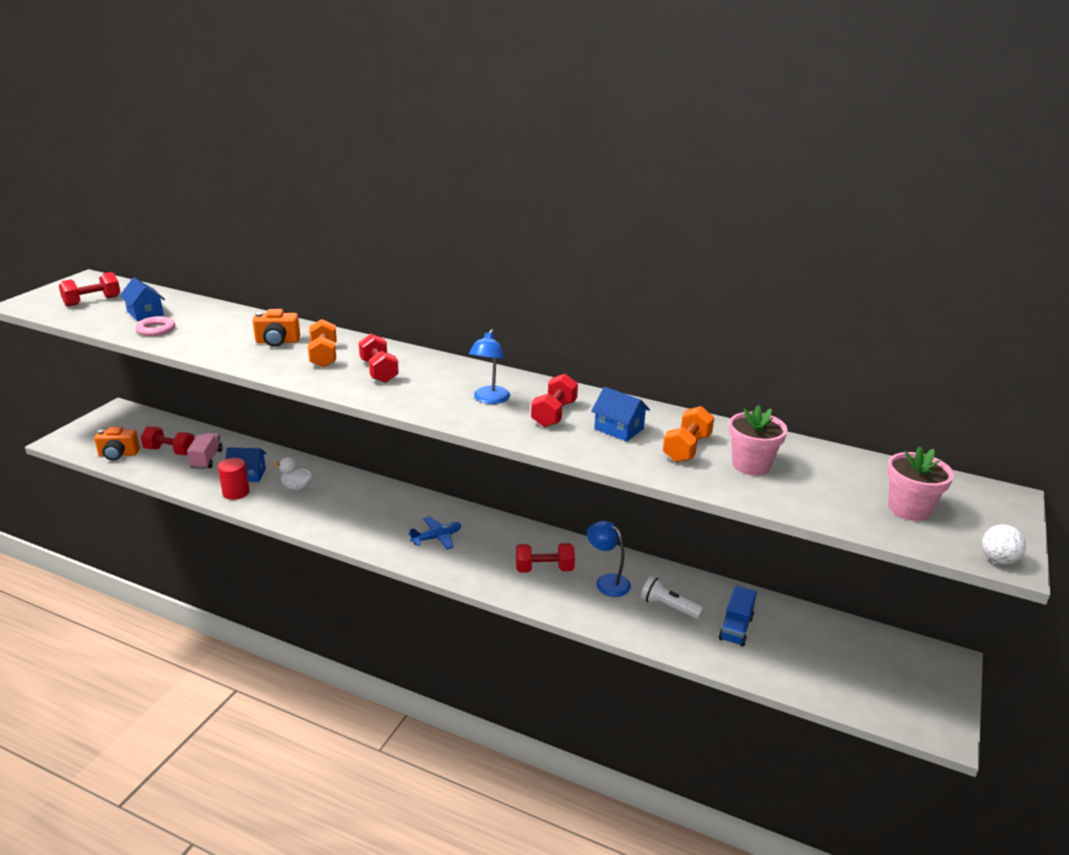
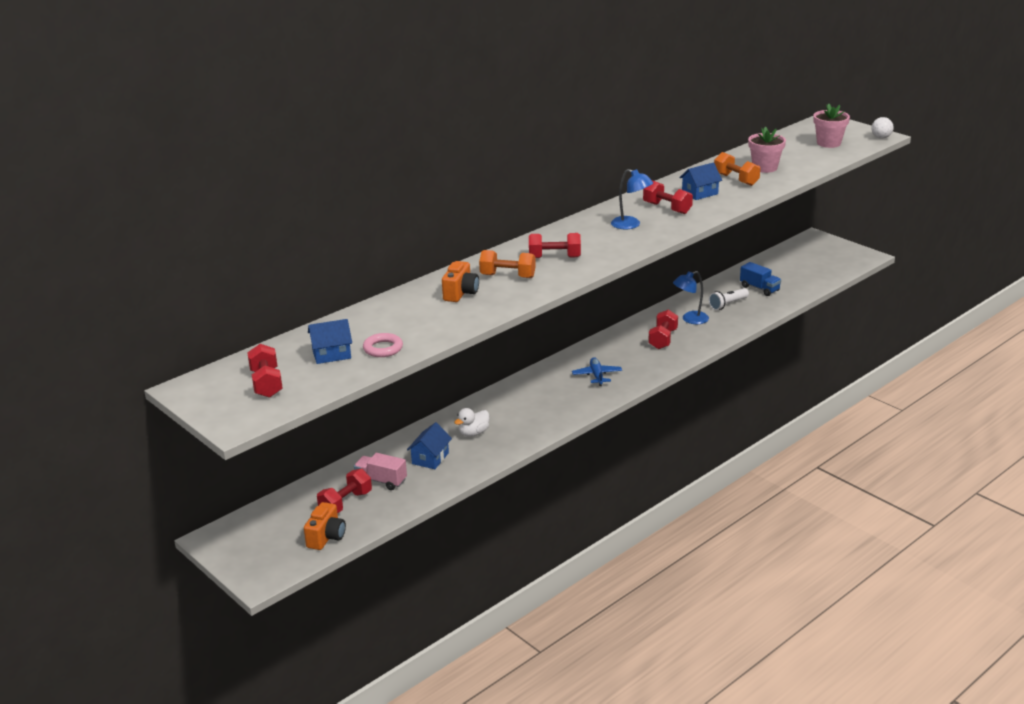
camera: 65 degrees left, 0 degrees up
red cylinder [218,458,249,500] -> none

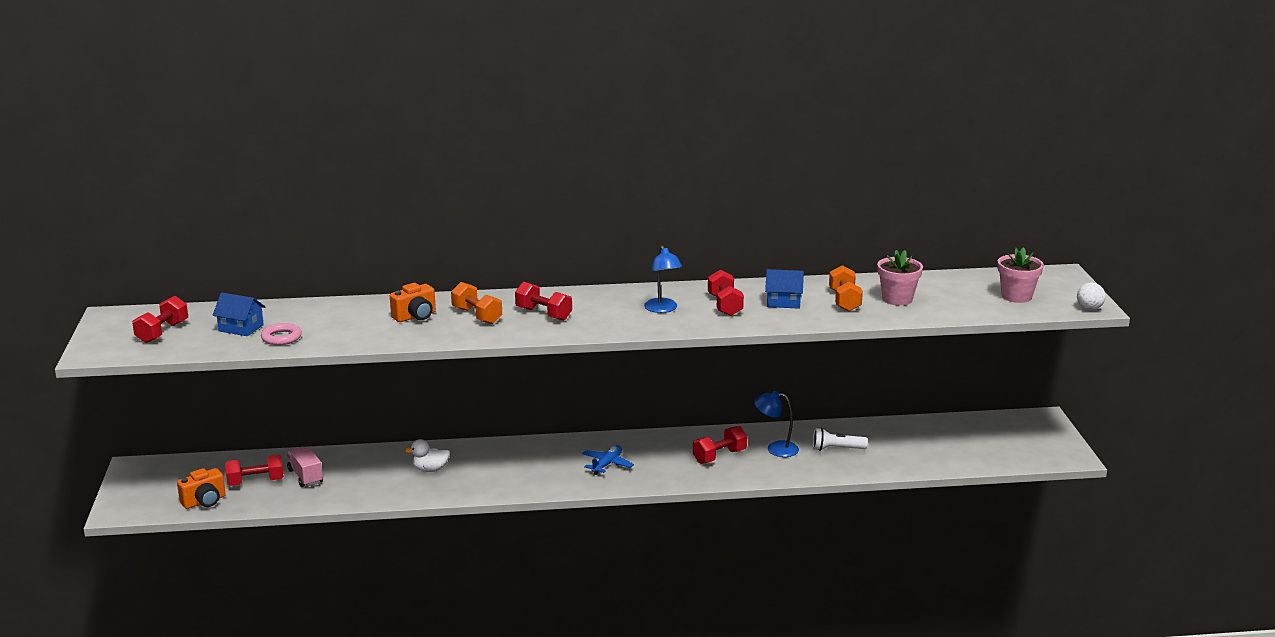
camera: 35 degrees right, 5 degrees down
blue house [407,422,452,469] -> none
blue truck [740,262,781,296] -> none

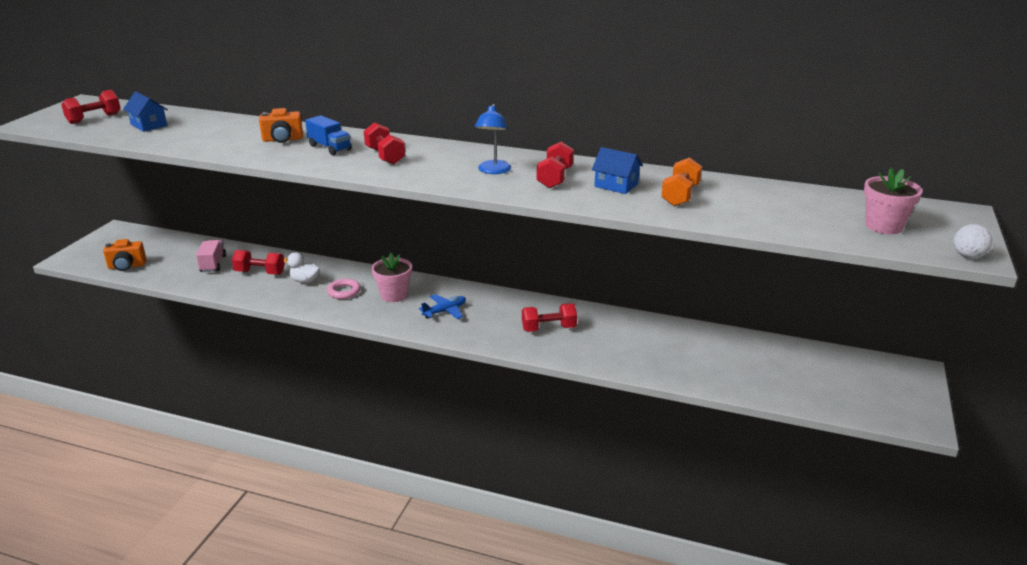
camera: 25 degrees right, 5 degrees up
red dumbbell [225,454,284,486] -> red dumbbell moved to [232,250,285,275]
pink ring [261,323,302,345] -> pink ring moved to [327,279,361,299]
orange dumbbell [451,282,502,324] -> blue truck [305,115,352,155]
blue lamp [754,391,799,457] -> none
white flashlight [813,428,868,451] -> none
pink flower pot [877,250,923,305] -> pink flower pot moved to [372,253,412,302]

